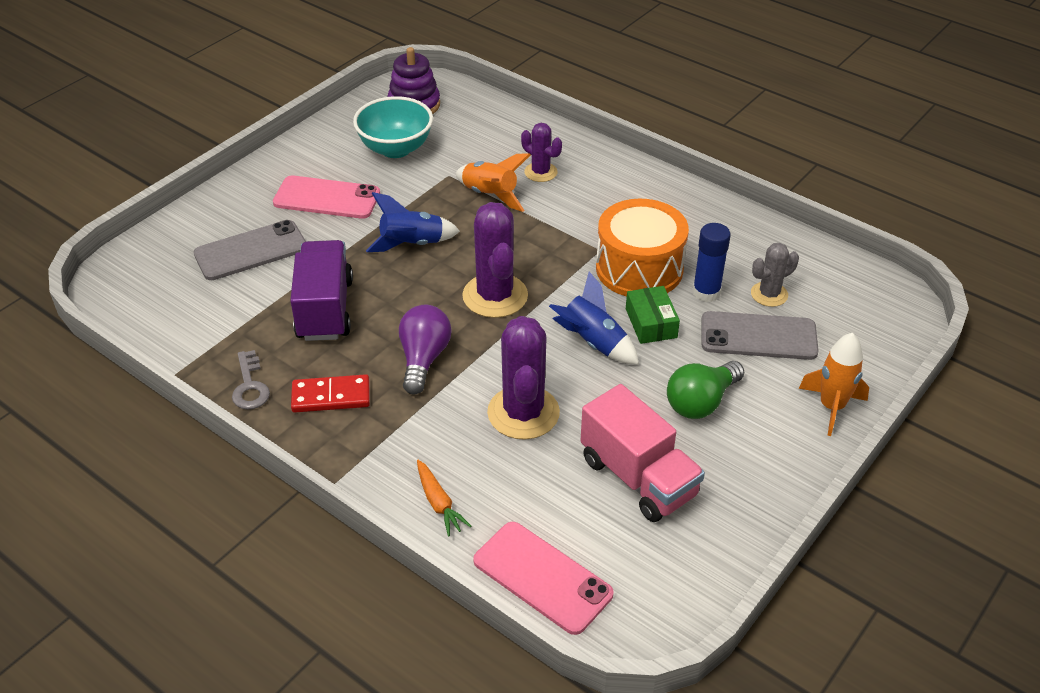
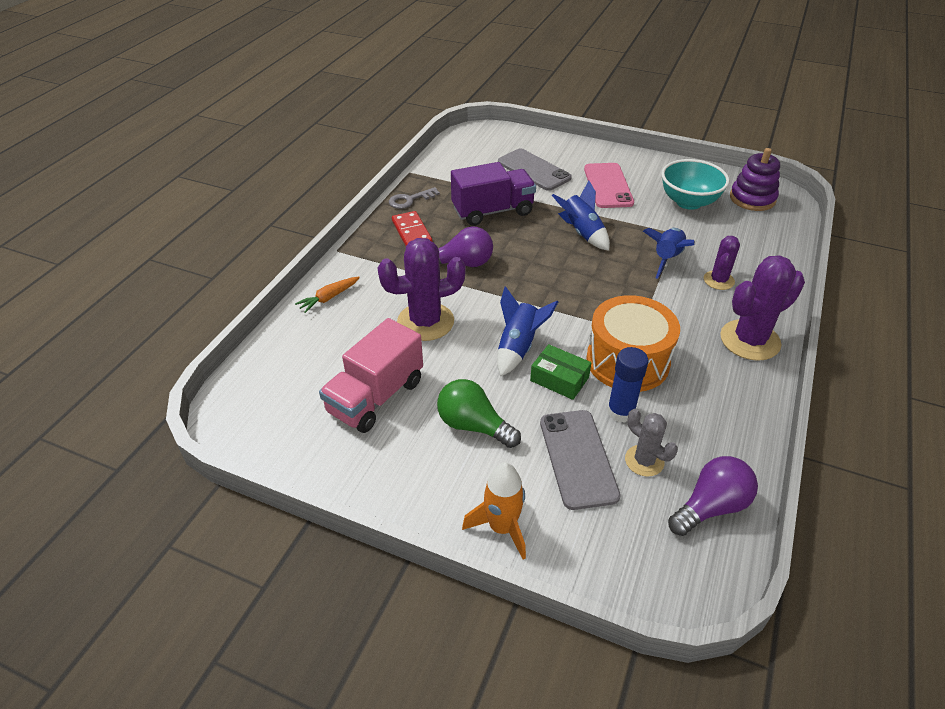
camera: 75 degrees right, 0 degrees up
orange rocket [456,153,530,212] -> blue rocket [643,228,695,279]
purple cactus [462,202,528,318] -> purple cactus moved to [720,255,805,361]
pink phone [473,522,614,635] -> none
green box [626,286,680,344] -> green box turned 60 degrees clockwise [530,344,591,400]
none -> purple light bulb [668,456,758,536]

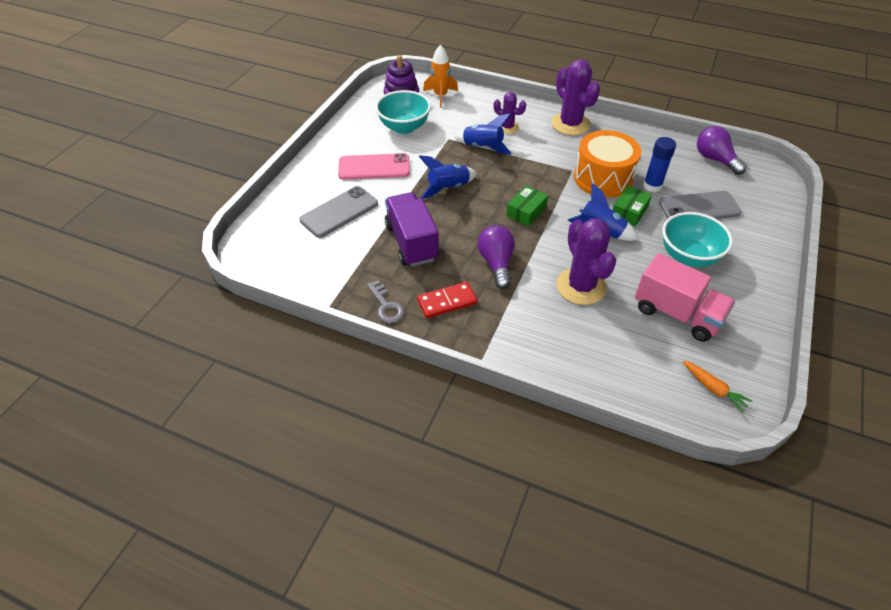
camera: 90 degrees left, 5 degrees up
orange carrot [295,276,360,313] -> orange carrot moved to [682,360,753,413]
green light bulb [437,379,521,448] -> turquoise bowl [662,212,733,267]
orange rocket [462,463,526,560] -> orange rocket moved to [423,45,458,108]
grey cactus [625,409,678,477] -> none
none -> green box [506,185,548,226]

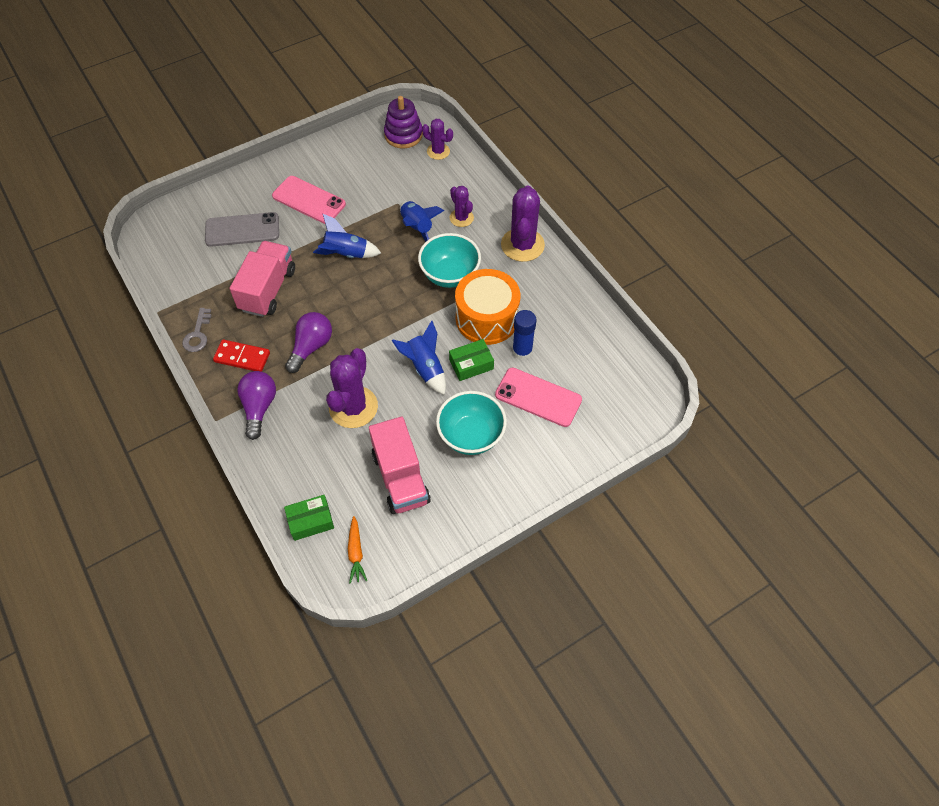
camera: 35 degrees right, 10 degrees up
turquoise bowl [375,90,431,134] -> turquoise bowl moved to [418,233,481,288]
purple truck [385,192,439,267] -> pink truck [230,241,295,317]
orange rocket [423,45,458,108] -> purple cactus [422,119,453,160]
green box [506,185,548,226] -> green box moved to [284,495,334,541]
grey phone [659,191,742,219] -> pink phone [495,368,582,427]
purple light bulb [697,126,747,175] -> purple light bulb moved to [237,371,276,440]

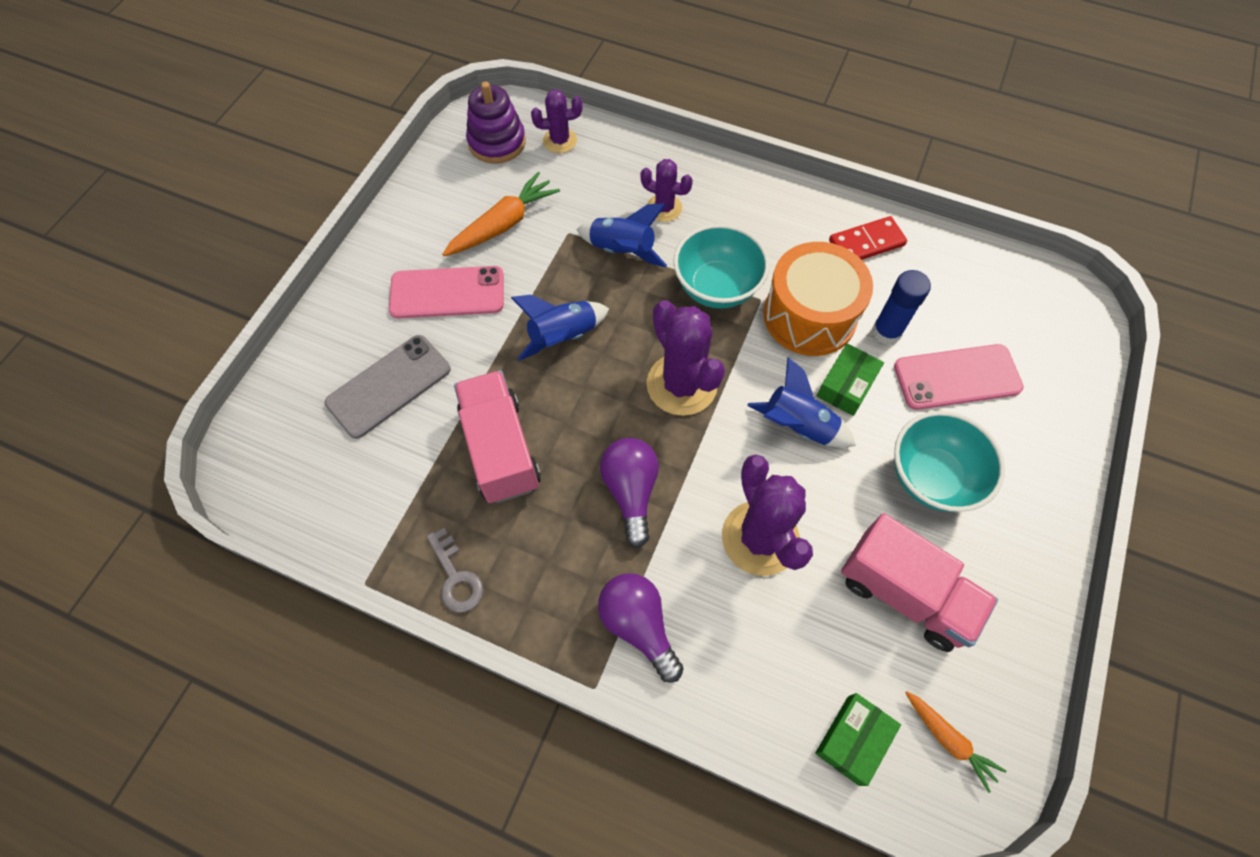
camera: 35 degrees left, 5 degrees up
red domino [213,339,270,372] -> red domino moved to [829,216,907,260]
purple cactus [501,186,545,262] -> purple cactus moved to [646,300,725,416]
none -> orange carrot [442,172,560,256]

